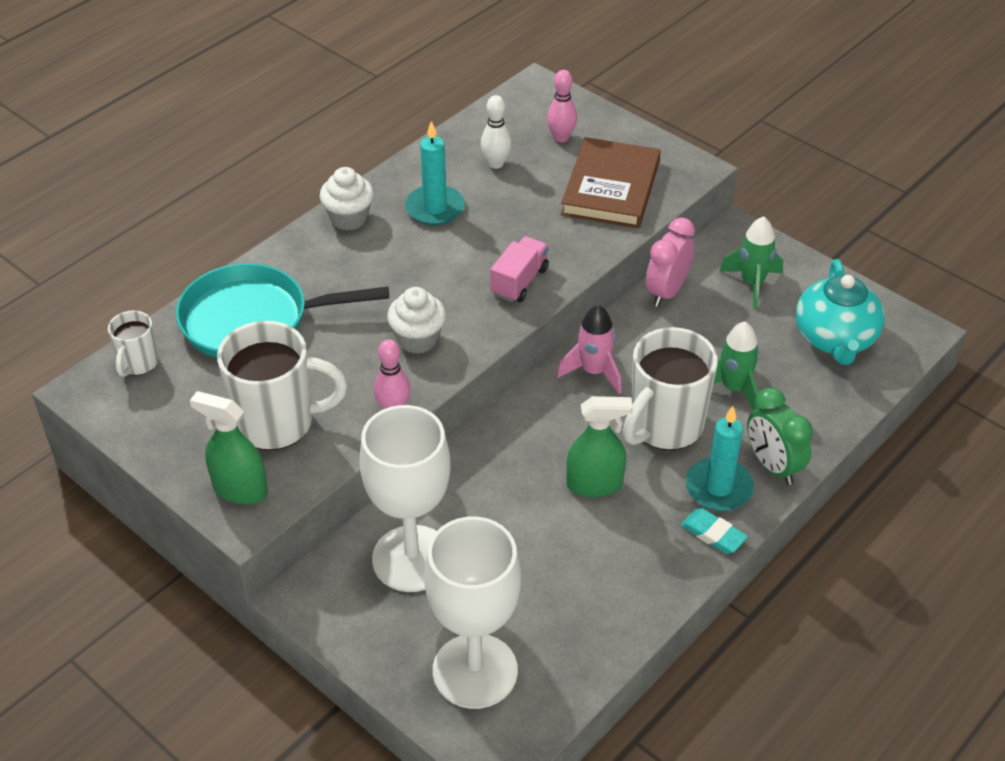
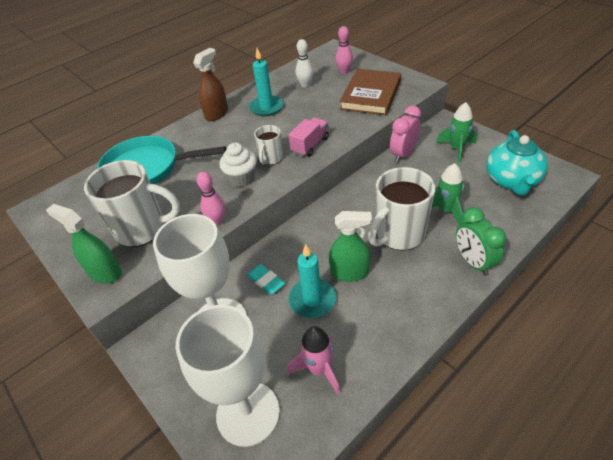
camera: 10 degrees right, 0 degrees up
white mug [108,310,159,377] -> white mug moved to [254,125,283,165]
white cupcake [320,167,374,231] -> brown spray bottle [193,48,228,121]
pink rocket [556,305,621,394] -> pink rocket moved to [287,326,340,395]
turquoise eraser [681,508,748,554] -> turquoise eraser moved to [247,264,285,295]
turquoise candle [685,406,754,511] -> turquoise candle moved to [289,244,336,318]

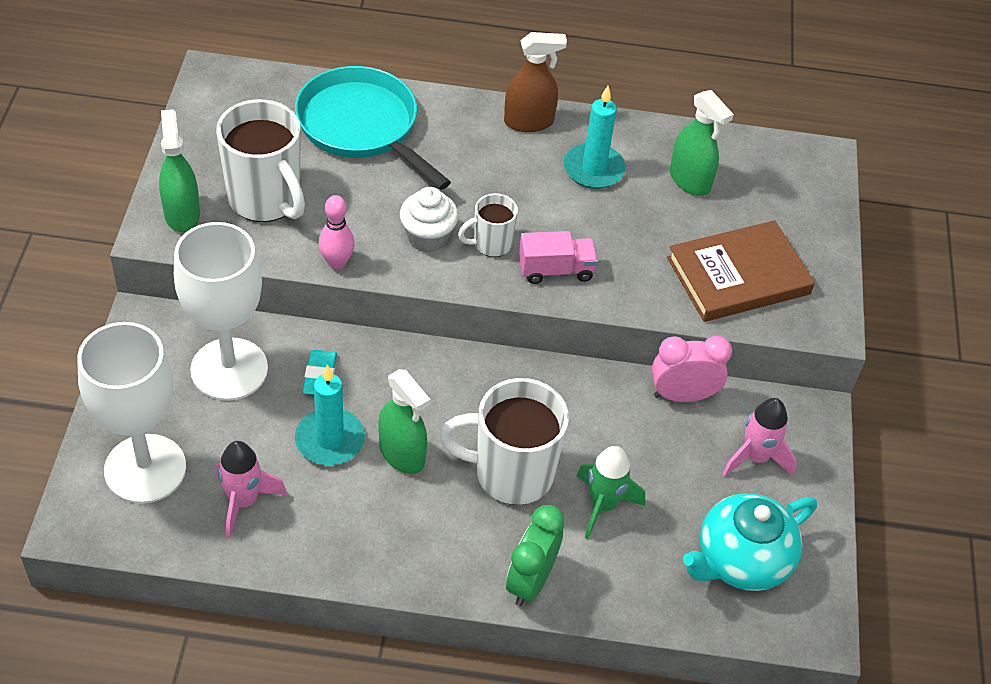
camera: 40 degrees right, 5 degrees up
white bowling pin [295,39,313,87] -> green spray bottle [670,90,734,196]
pink bowling pin [335,26,353,74] -> none
green rocket [436,102,477,164] -> pink rocket [722,398,797,477]

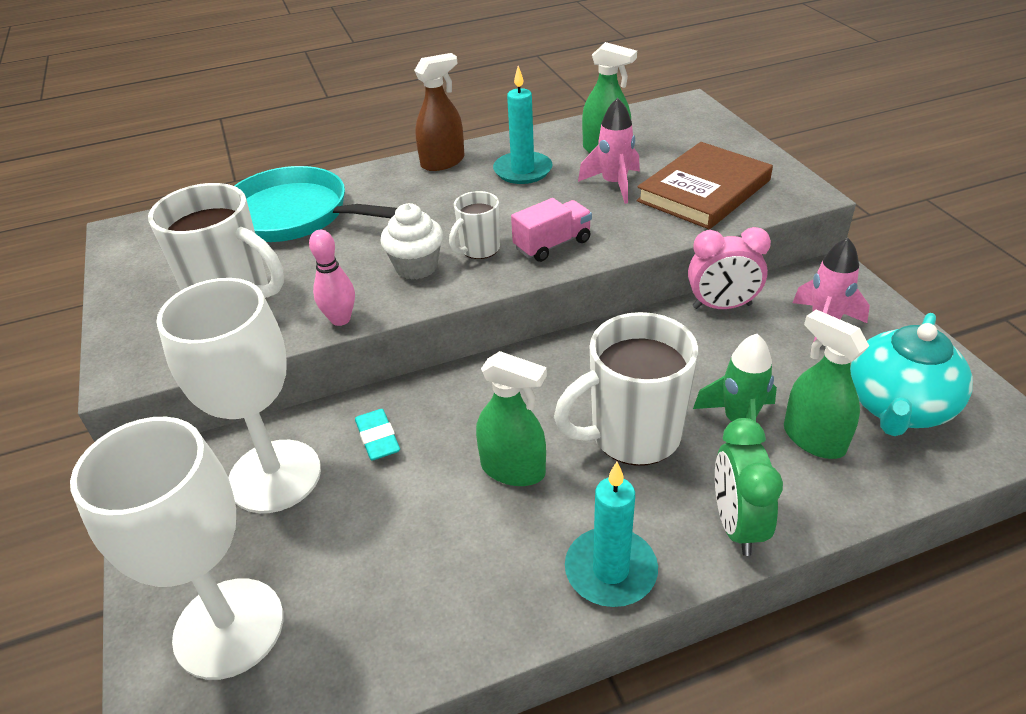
camera: 20 degrees left, 10 degrees down
green spray bottle [159,109,200,232] -> green spray bottle moved to [784,310,869,459]
pink rocket [215,441,287,538] -> pink rocket moved to [578,98,640,204]
turquoise candle [295,364,365,465] -> turquoise candle moved to [565,462,658,607]
pink clock [652,336,732,402] -> pink clock turned 150 degrees counterclockwise [688,227,771,309]

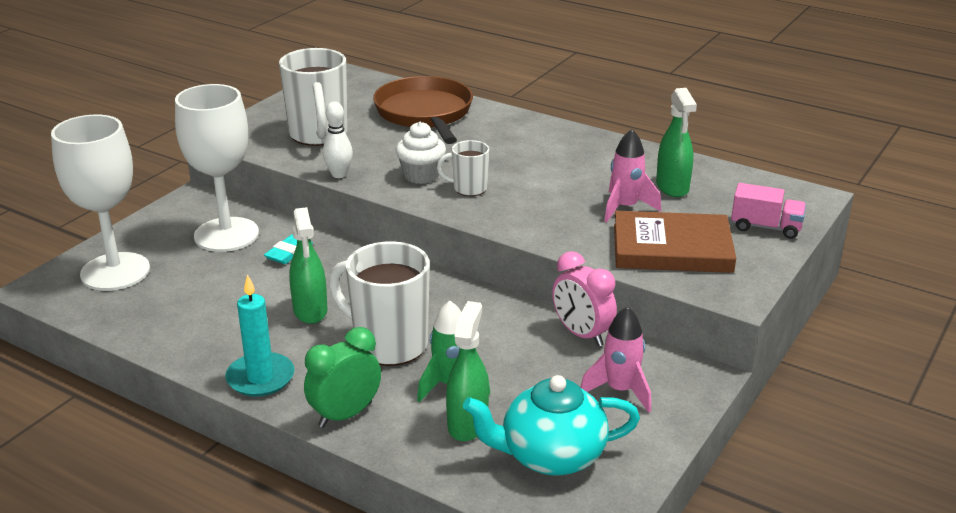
camera: 50 degrees right, 10 degrees down
turquoise pan [234,166,397,242] -> brown pan [373,76,473,144]
pink bowling pin [309,230,355,326] -> white bowling pin [323,102,353,178]
brown spray bottle [414,53,465,171] -> none
turquoise candle [493,66,552,184] -> none
pink truck [511,198,592,262] -> pink truck moved to [731,183,806,239]

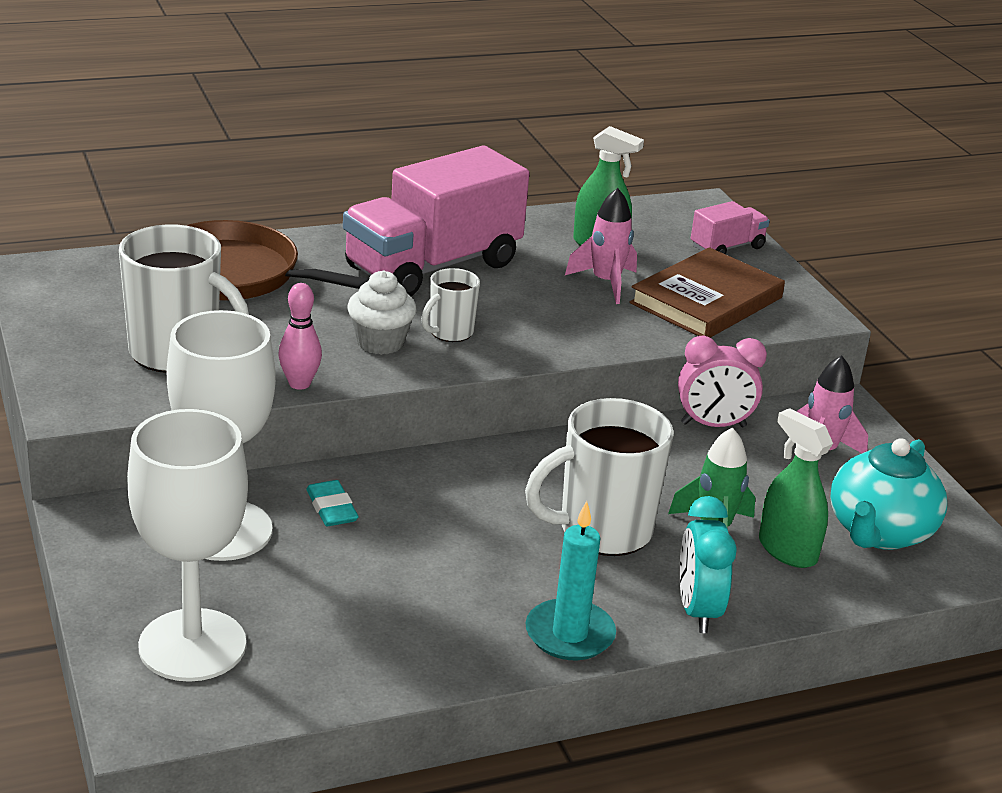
camera: 55 degrees left, 0 degrees up
green spray bottle [289,207,328,324] -> none
green clock [304,327,381,428] -> turquoise clock [679,496,737,633]
white bowling pin [323,102,353,178] -> pink bowling pin [278,283,322,390]
none -> pink truck [343,145,529,296]

